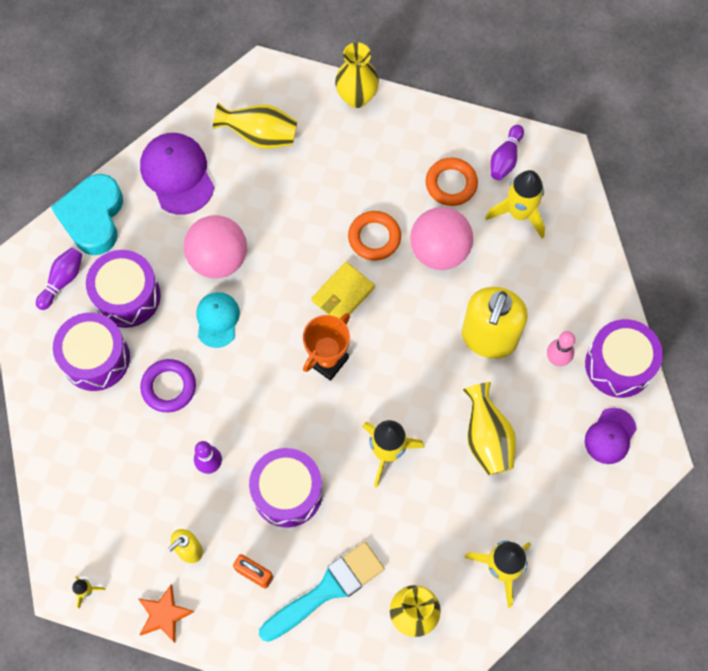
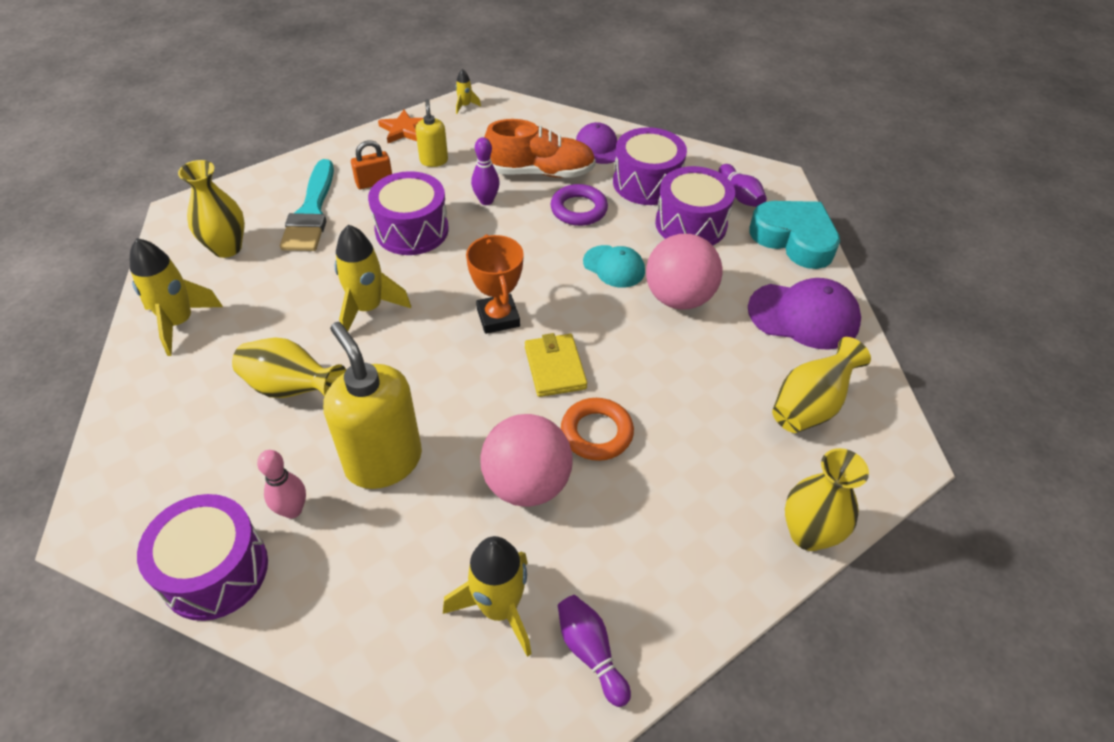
camera: 125 degrees right, 20 degrees down
orange ring [426,158,478,206] -> none
purple cap [585,408,637,464] -> purple cap moved to [576,122,617,164]
none -> orange shoe [485,119,596,178]

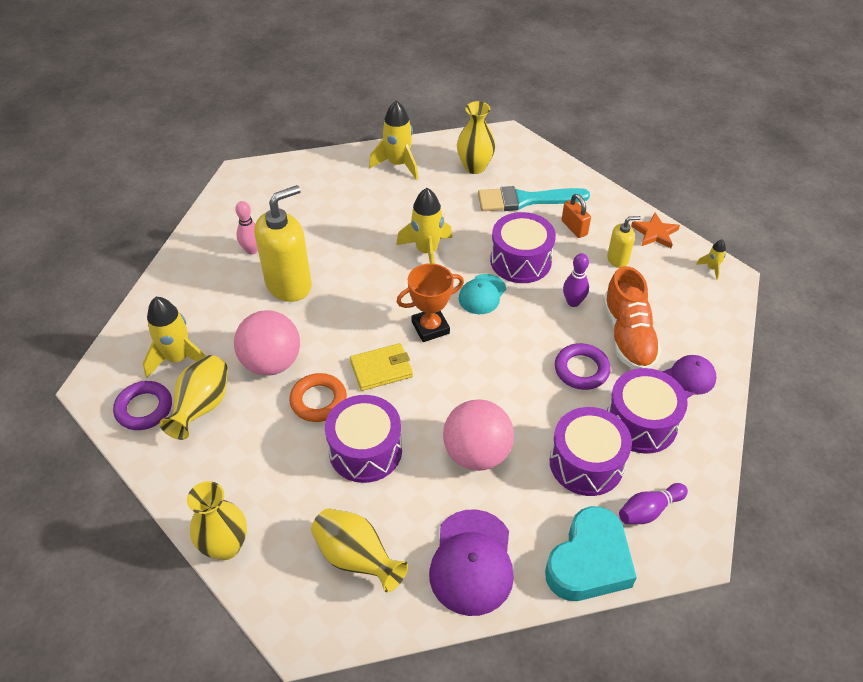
camera: 85 degrees right, 0 degrees up
purple drum [137,494,268,621] -> purple drum moved to [325,395,402,483]
yellow vase [232,338,346,398] -> yellow vase moved to [159,355,228,440]
purple bowling pin [558,595,631,707] -> purple ring [113,381,172,430]
turquoise cap [583,245,645,288] -> turquoise cap moved to [459,274,506,314]

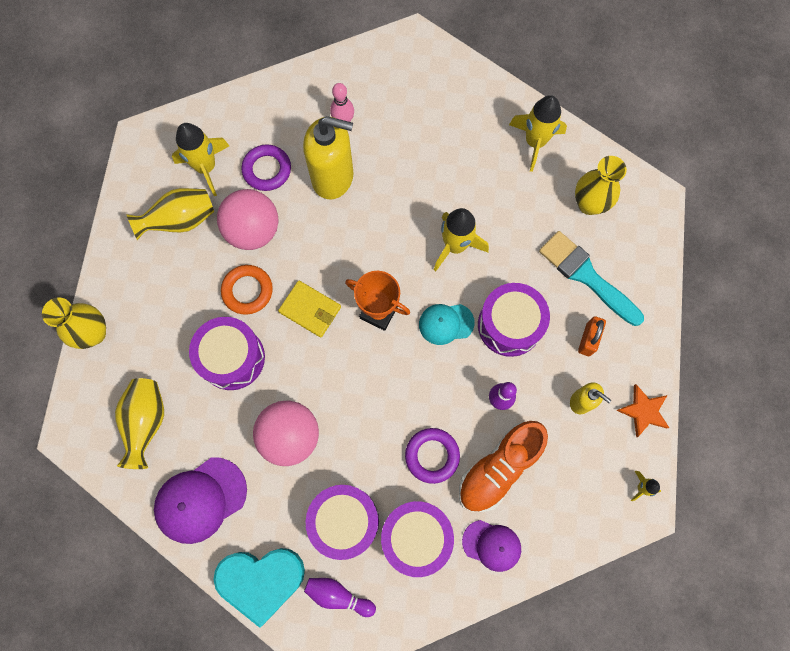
camera: 50 degrees right, 25 degrees up
purple ring [113,381,172,430] -> purple ring moved to [242,144,291,191]

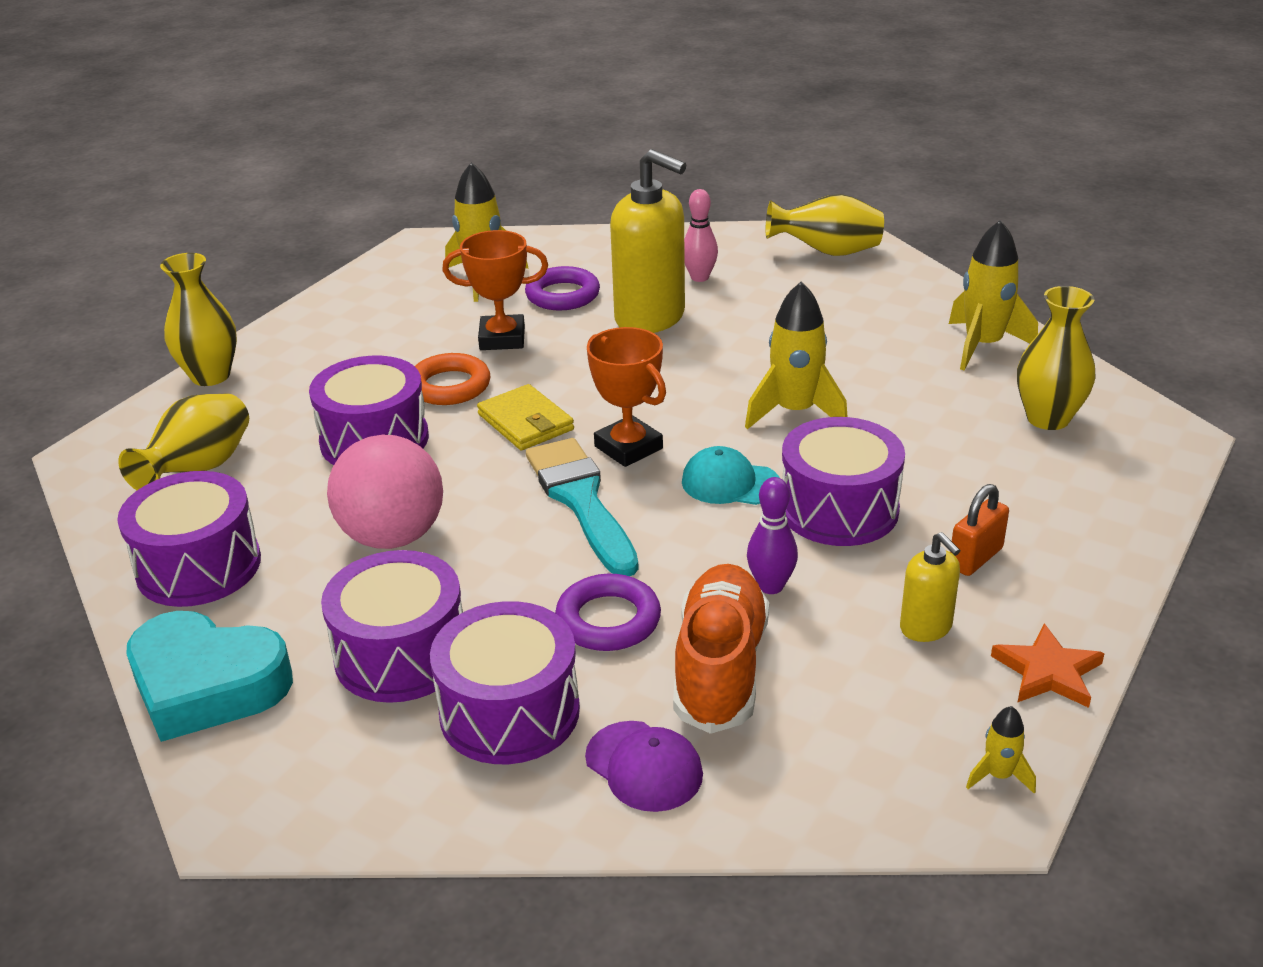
camera: 25 degrees right, 40 degrees down
yellow vase [126,188,214,240] -> yellow vase moved to [766,194,884,256]
purple cap [154,457,247,544] -> purple drum [117,471,261,607]
pink ball [217,189,279,250] -> orange trophy [442,230,548,350]
purple bowling pin [304,578,376,617] -> none
orange shoe [459,421,548,512] -> orange shoe turned 120 degrees clockwise [673,564,769,734]
turquoise brush [539,231,644,326] -> turquoise brush moved to [526,438,639,576]

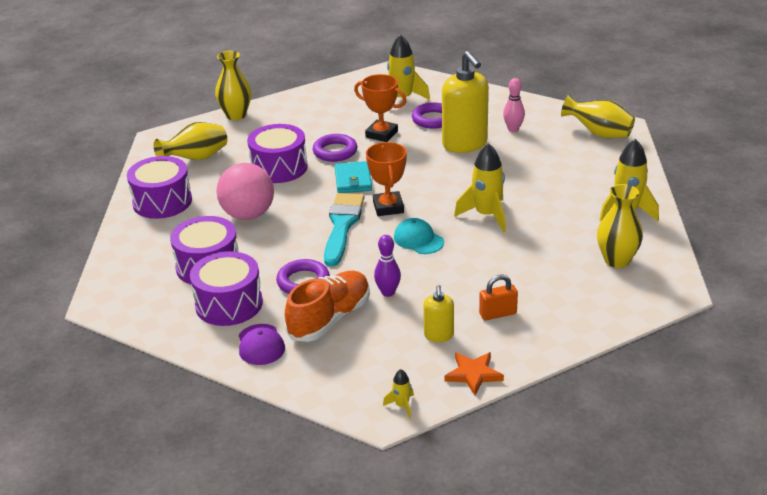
camera: 30 degrees right, 0 degrees up
turquoise heart [126,611,293,742] -> none
orange ring [415,353,490,405] -> purple ring [313,134,357,162]
yellow wallet [477,384,574,450] -> turquoise wallet [335,161,372,193]
purple drum [782,417,905,546] -> none

